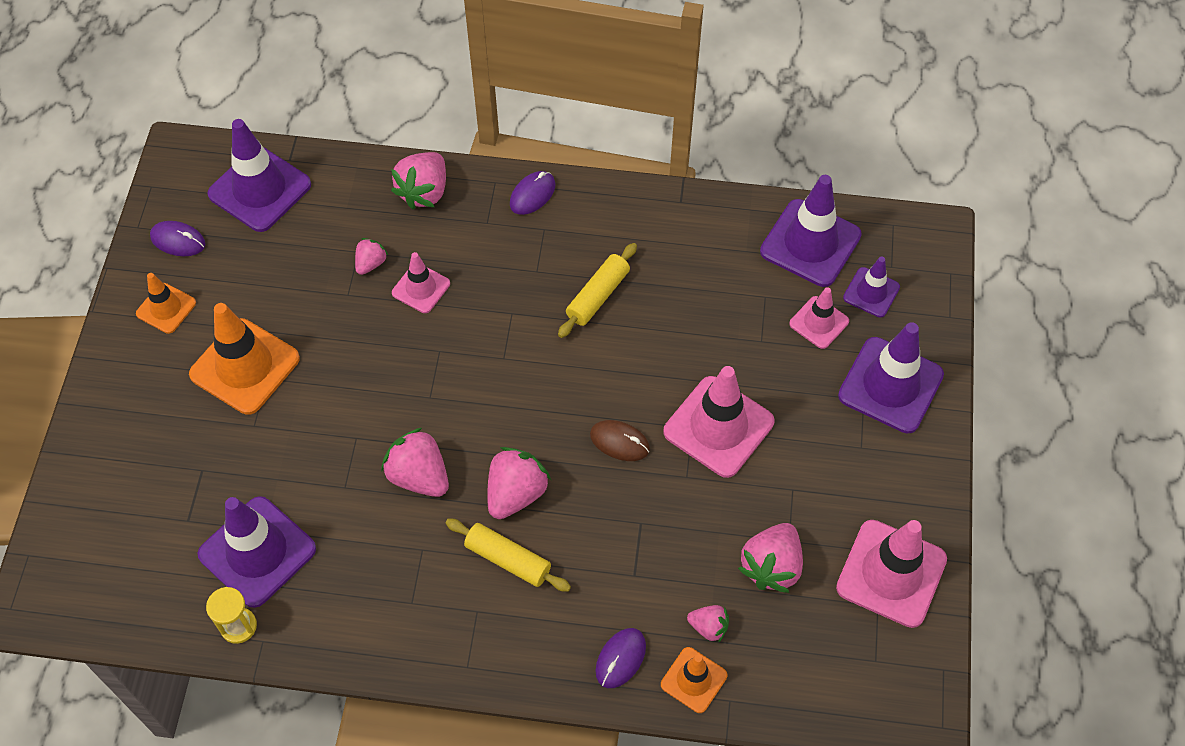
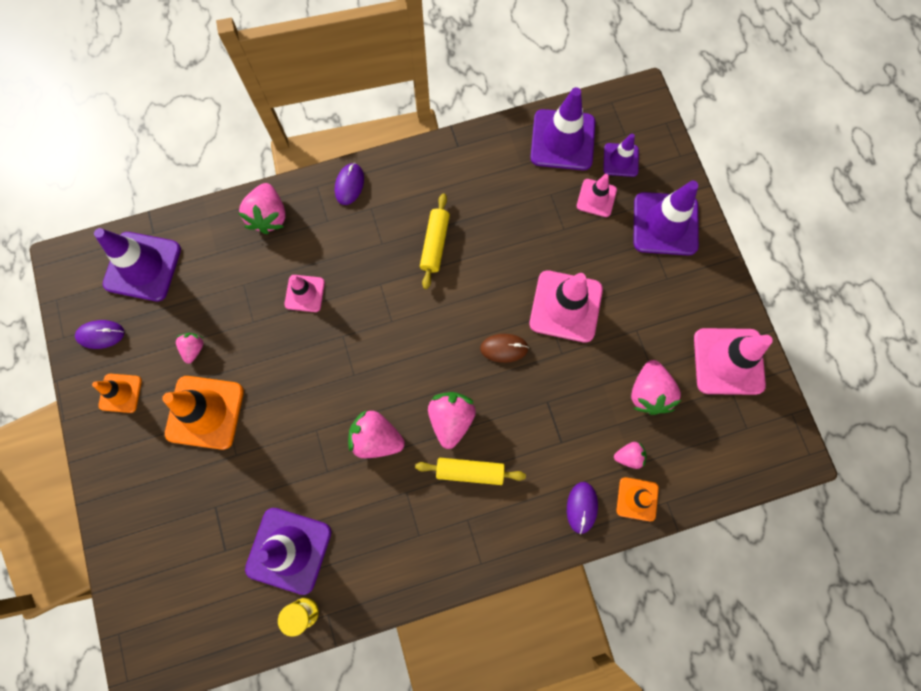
camera: 25 degrees left, 15 degrees up
pink strawberry [355,238,388,275] -> pink strawberry moved to [176,333,203,364]

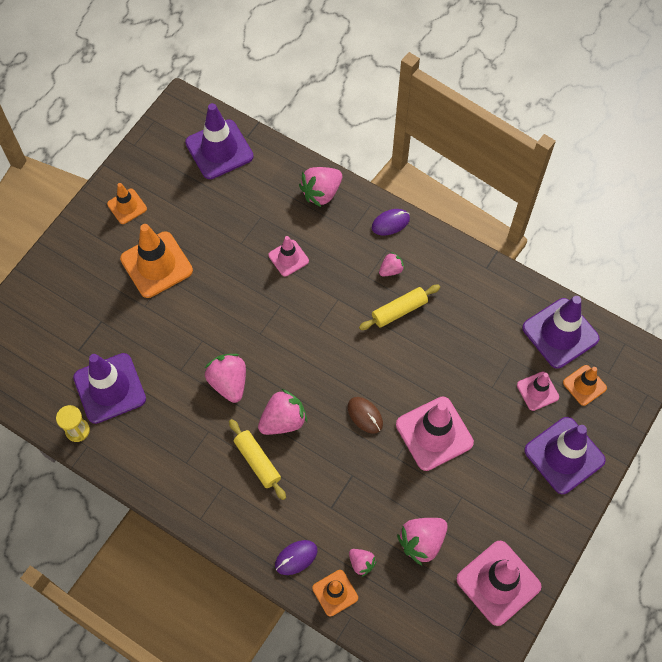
camera: 50 degrees right, 10 degrees down
purple mouse [75,320,125,349] -> none
pink strawberry [176,333,203,364] -> pink strawberry moved to [379,252,405,276]
purple traffic cone [603,134,639,177] -> orange traffic cone [563,365,607,406]

